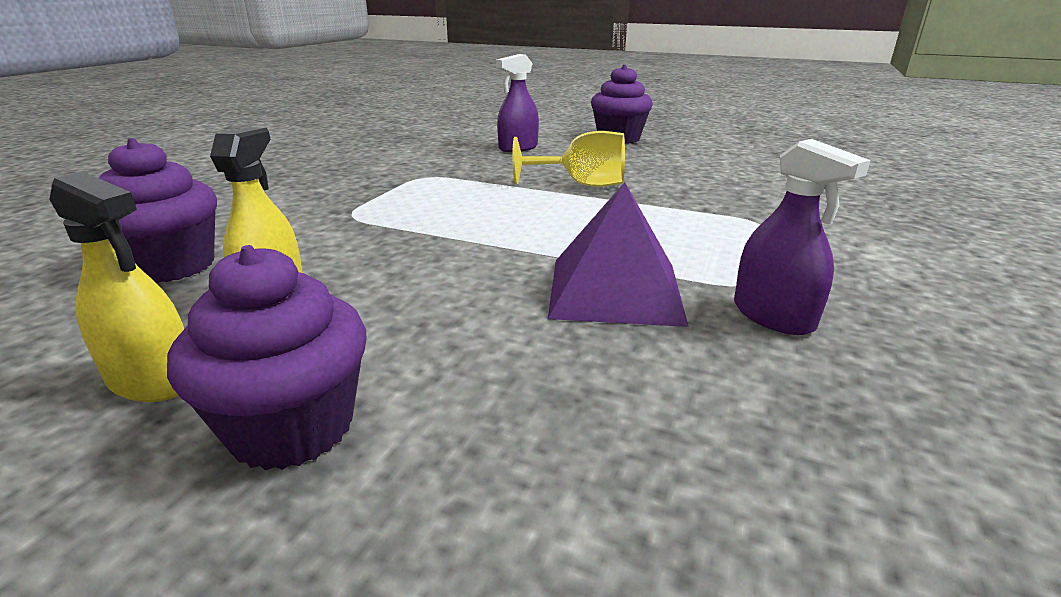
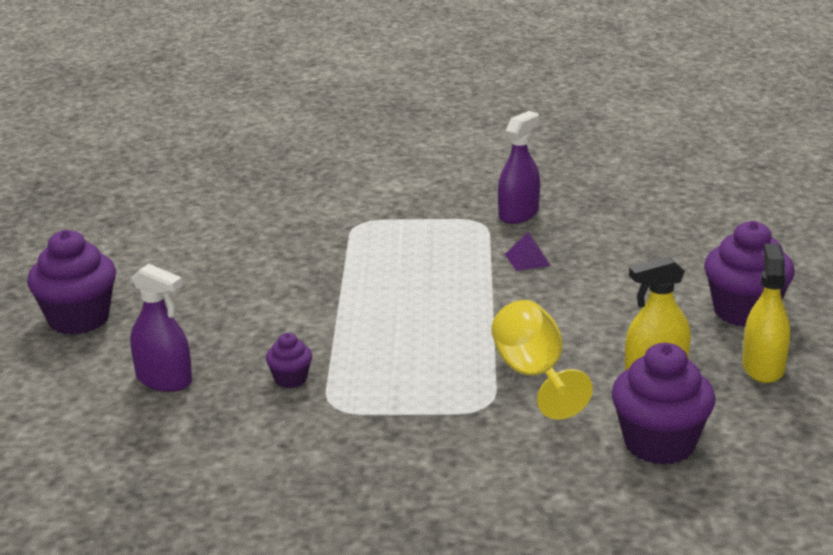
camera: 110 degrees left, 0 degrees up
yellow goblet [513,131,625,187] -> yellow goblet moved to [491,300,593,419]
purple pyramid [548,182,689,327] -> purple pyramid [505,232,551,271], size x0.41
none -> purple cupcake [266,333,312,388]

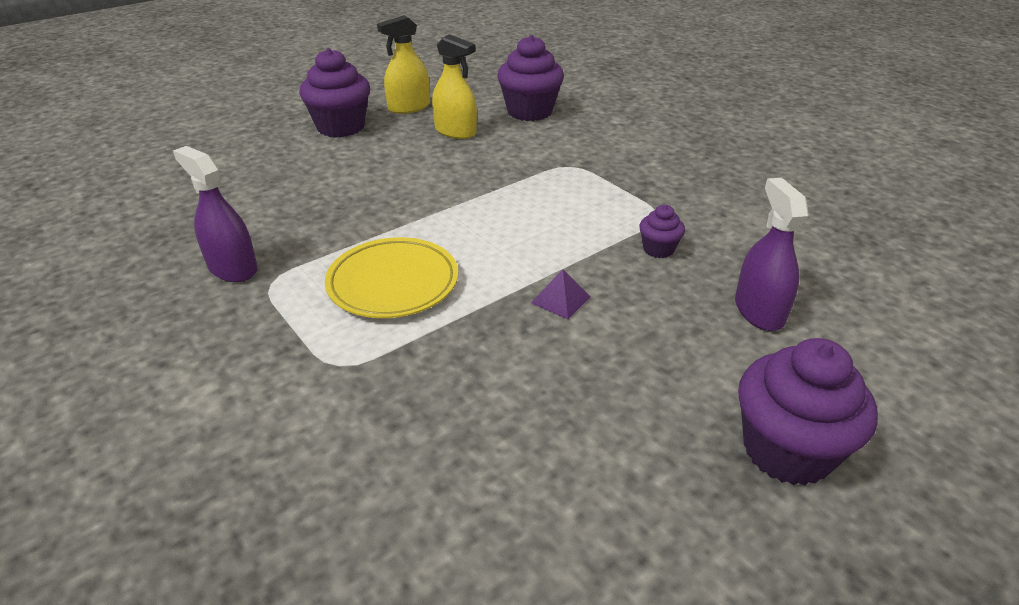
camera: 130 degrees left, 10 degrees up
yellow goblet [491,300,593,419] -> none
purple spray bottle [498,111,540,224] -> purple spray bottle turned 45 degrees clockwise [173,146,257,282]
purple pyramid [505,232,551,271] -> purple pyramid moved to [531,269,591,319]
none -> yellow plate [325,237,458,318]

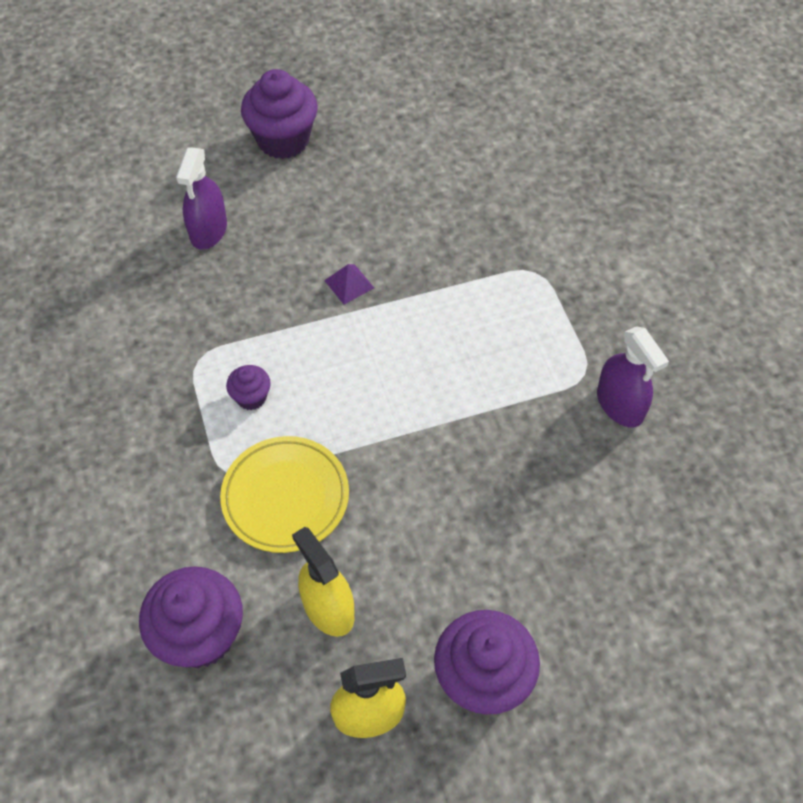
camera: 160 degrees left, 20 degrees up
yellow plate [325,237,458,318] -> yellow plate moved to [220,436,349,553]
purple cupcake [639,205,685,258] -> purple cupcake moved to [226,365,271,410]

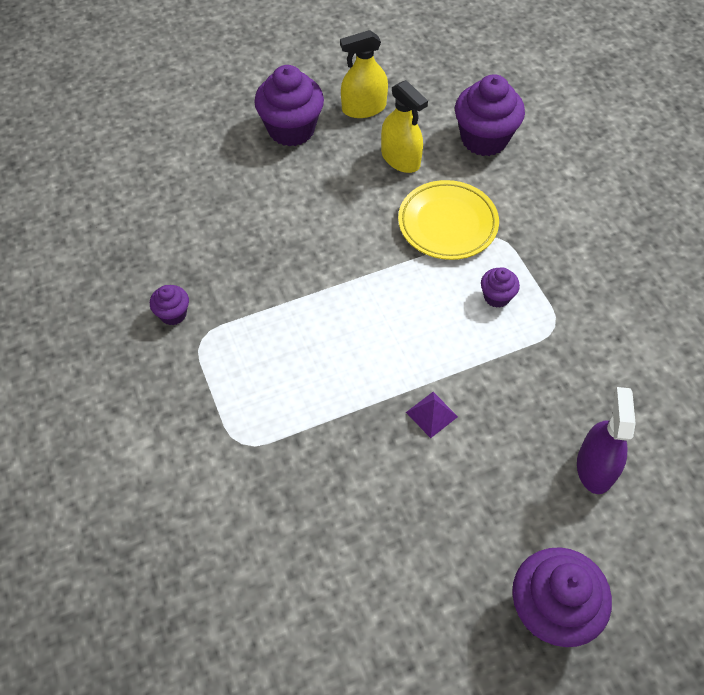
camera: 175 degrees right, 0 degrees up
purple spray bottle [597,326,669,428] -> purple cupcake [150,285,189,325]

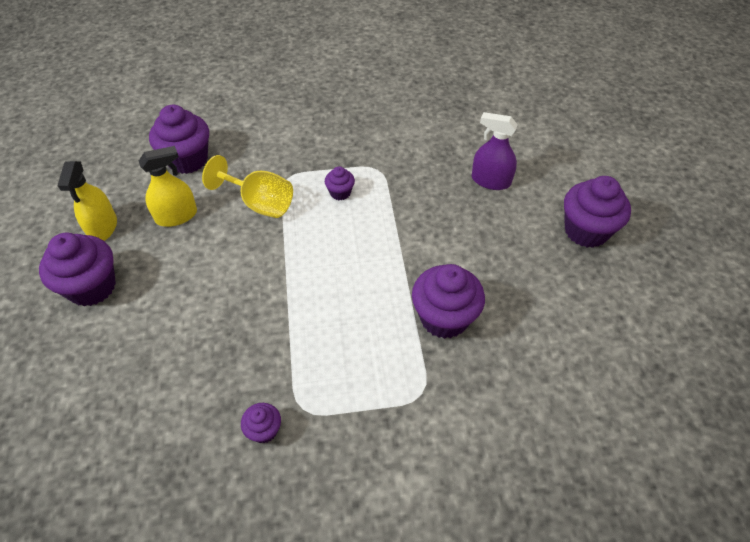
camera: 75 degrees left, 5 degrees down
yellow plate [398,180,499,260] -> yellow goblet [202,155,293,218]
purple pyramid [406,392,458,438] -> none
none -> purple cupcake [412,264,485,339]

